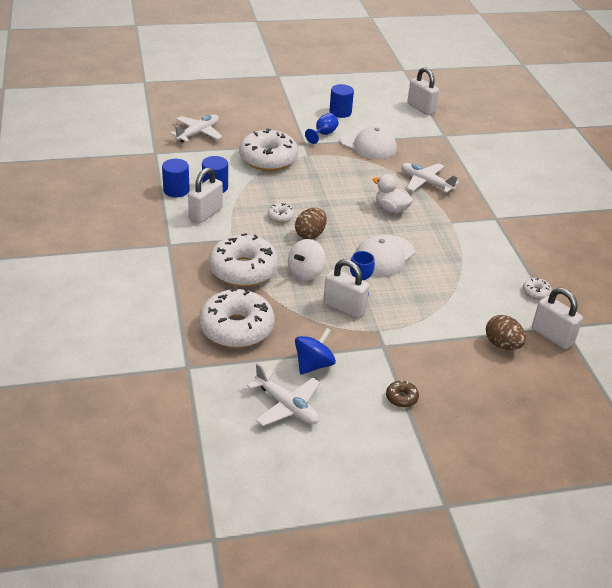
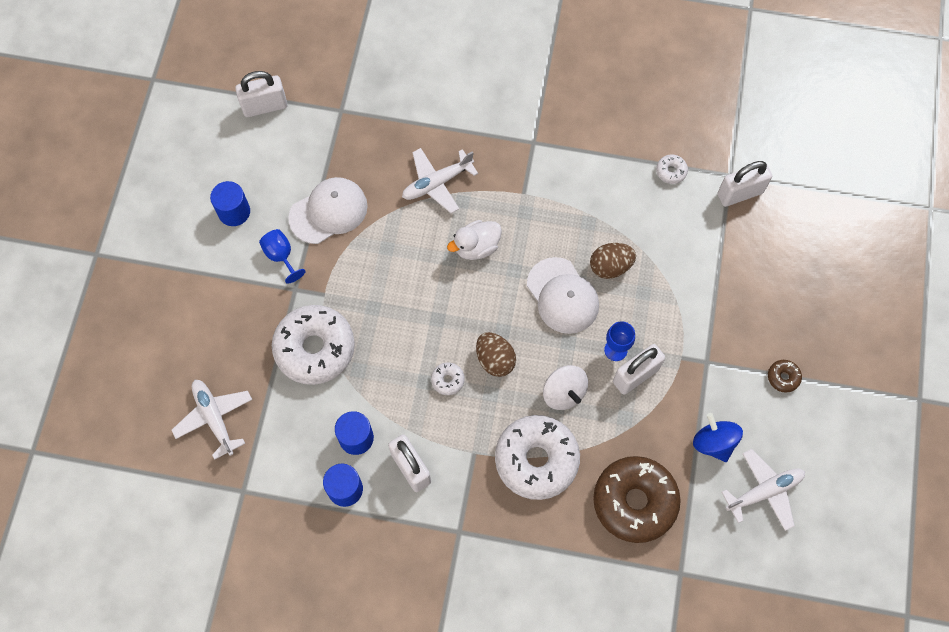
camera: 65 degrees left, 30 degrees up
white donut [199,288,275,348] -> brown donut [593,456,681,543]
brown egg [486,315,526,350] -> brown egg moved to [590,243,636,279]

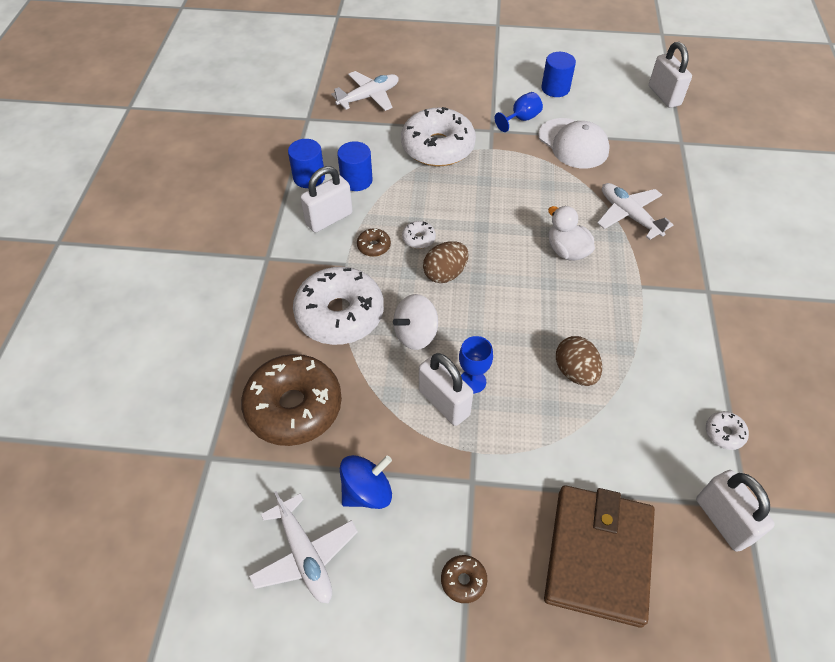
camera: 85 degrees right, 15 degrees down
white cap [527,257,599,334] -> none
none -> brown donut [357,228,391,257]
none -> brown wallet [544,485,655,628]

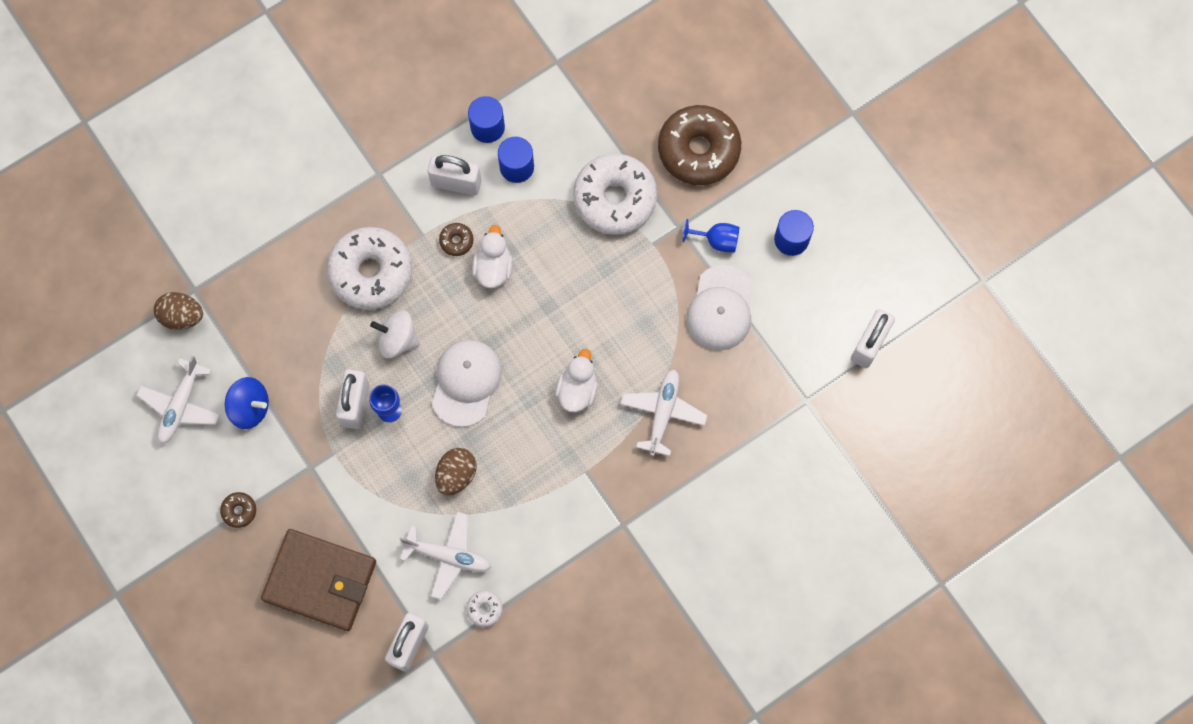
camera: 50 degrees right, 20 degrees up
brown donut [241,354,342,446] -> brown donut moved to [658,105,741,185]
white plane [331,71,399,111] -> white plane moved to [399,512,491,600]
white donut [402,221,436,249] -> white duck [472,225,513,288]
brown egg [423,241,469,283] -> brown egg moved to [154,292,203,330]
brown wallet [544,485,655,628] -> brown wallet turned 45 degrees clockwise [261,529,376,631]
none -> white cap [432,340,502,427]

